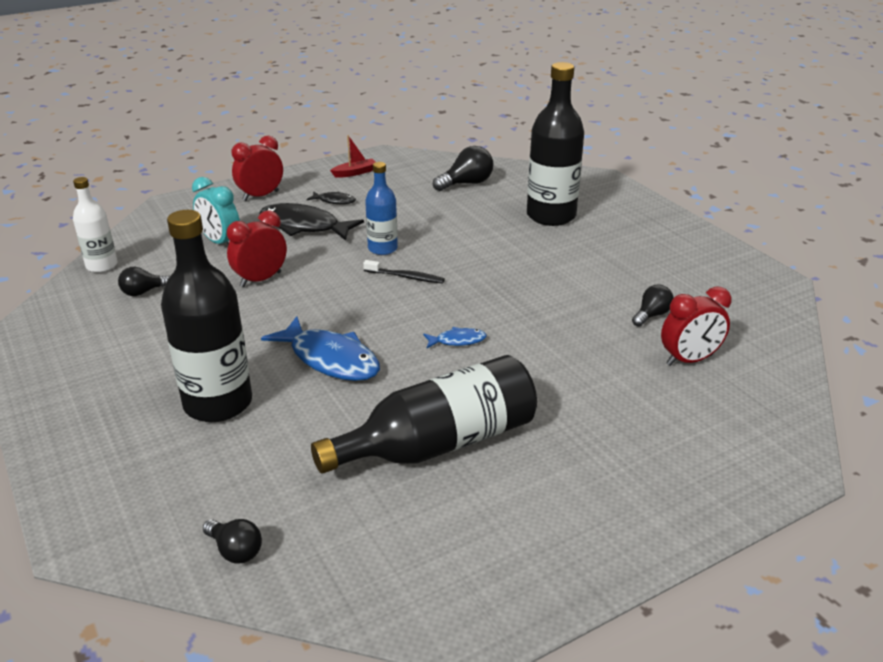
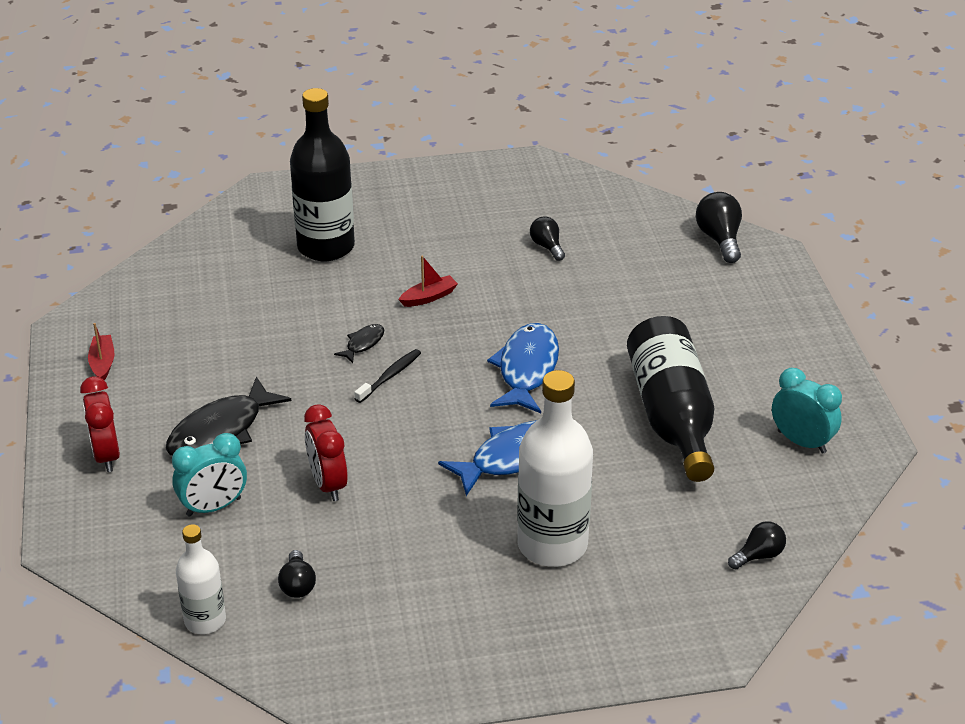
camera: 70 degrees left, 5 degrees up
black bottle [161,210,252,422] -> white bottle [517,370,593,567]
black fish [307,191,356,204] -> black fish moved to [334,324,384,363]
blue bottle [365,162,398,255] -> none
blue fish [423,327,487,348] -> blue fish [487,323,559,413], size x2.08
black light bulb [433,146,493,191] -> black light bulb moved to [696,192,742,263]
red clock [661,287,732,366] -> none
none -> red boat [398,255,458,307]
none -> turquoise clock [772,368,842,454]

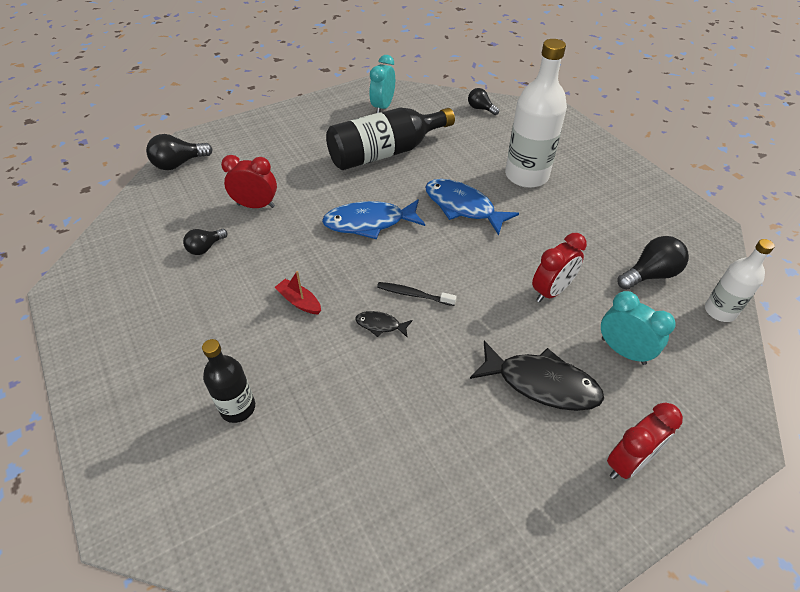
camera: 110 degrees left, 10 degrees up
red boat [88,323,114,380] -> none
black light bulb [278,550,316,598] -> black light bulb [618,236,689,290], size x1.56
black bottle [290,88,355,261] -> black bottle [202,339,255,423], size x0.56
none -> red clock [221,155,277,208]

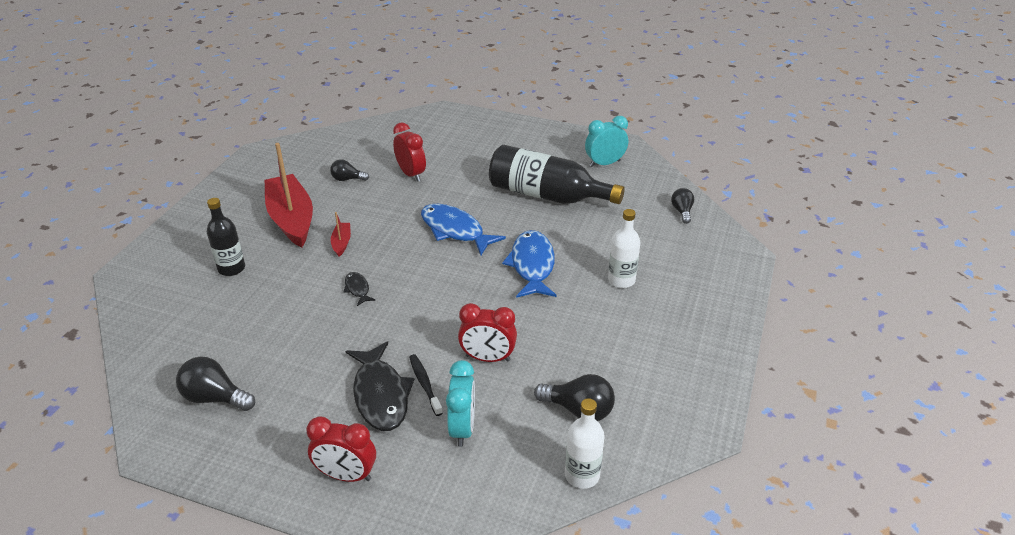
camera: 50 degrees right, 10 degrees down
black light bulb [146,134,213,170] -> black light bulb moved to [176,356,255,411]
black toothbrush [377,282,457,306] -> black toothbrush moved to [409,354,443,416]
white bottle [505,39,567,188] -> white bottle [608,209,640,288], size x0.56
none -> red boat [265,143,313,247]

